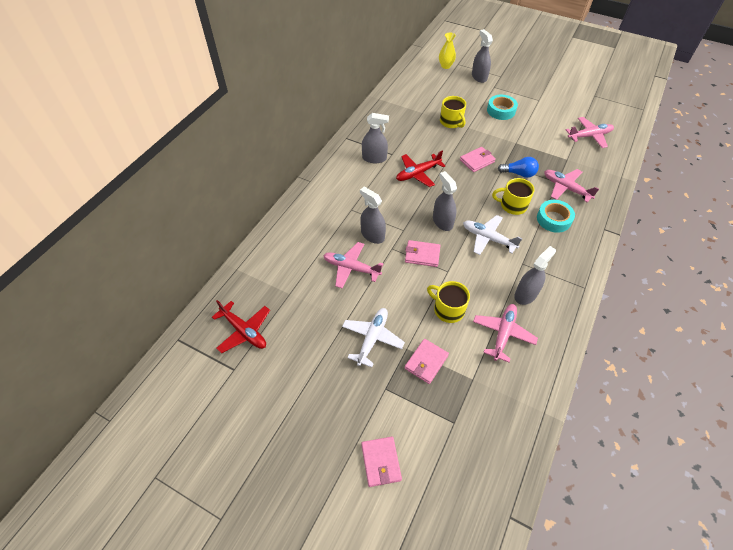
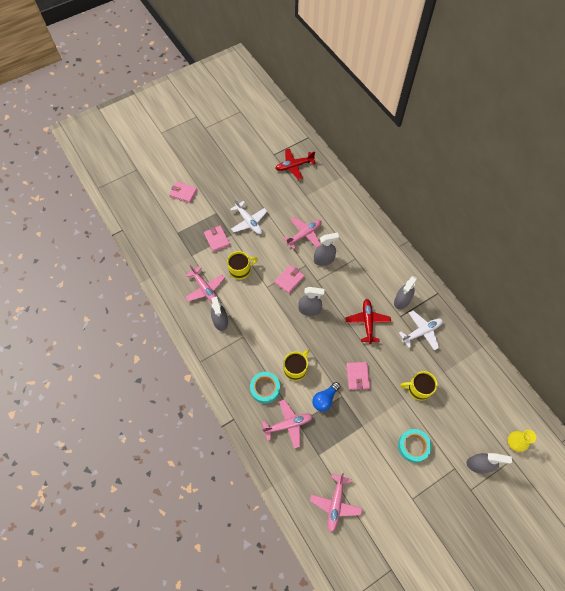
camera: 120 degrees right, 10 degrees up
white plane [463,215,522,255] -> white plane moved to [399,311,443,351]

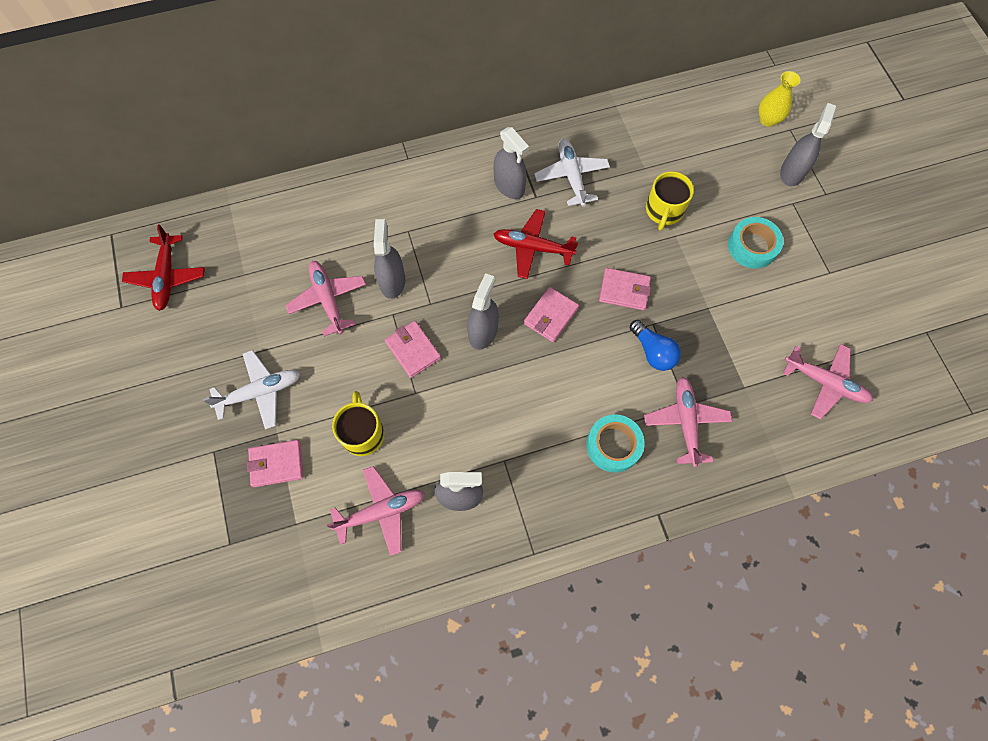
camera: 75 degrees left, 5 degrees up
pink wallet [169,181,197,203] -> pink wallet moved to [524,287,579,342]
yellow mug [284,350,310,381] -> none

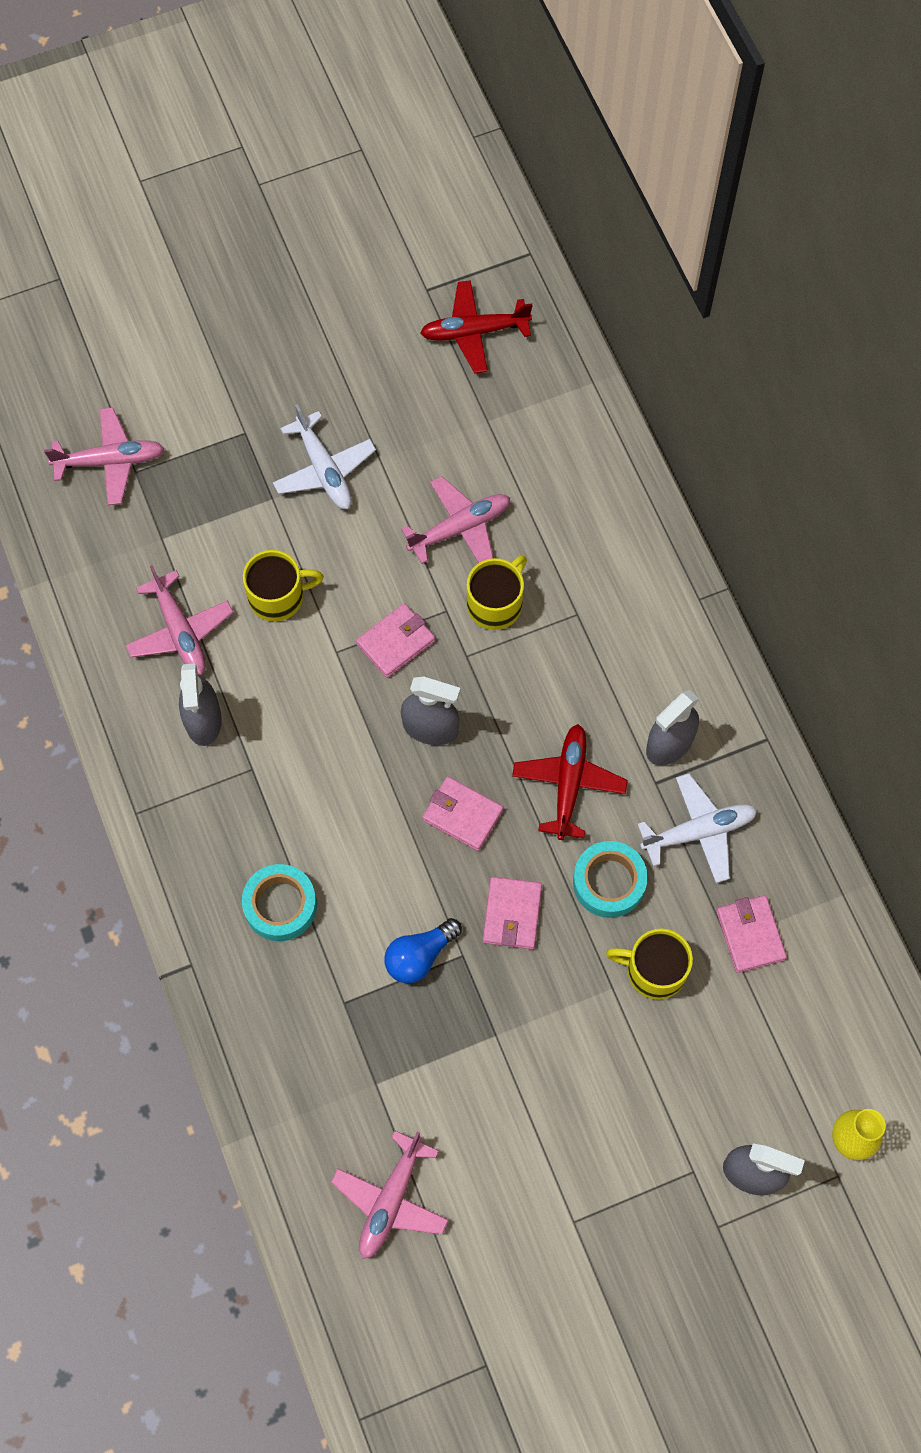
camera: 85 degrees right, 0 degrees up
pink wallet [247,440,303,487] -> pink wallet moved to [716,895,787,973]
grey spray bottle [374,219,405,299] -> yellow mug [467,555,527,630]
pink plane [644,377,732,467] -> pink plane moved to [44,407,165,505]
turquoise tape [728,217,784,268] -> turquoise tape moved to [573,841,648,918]

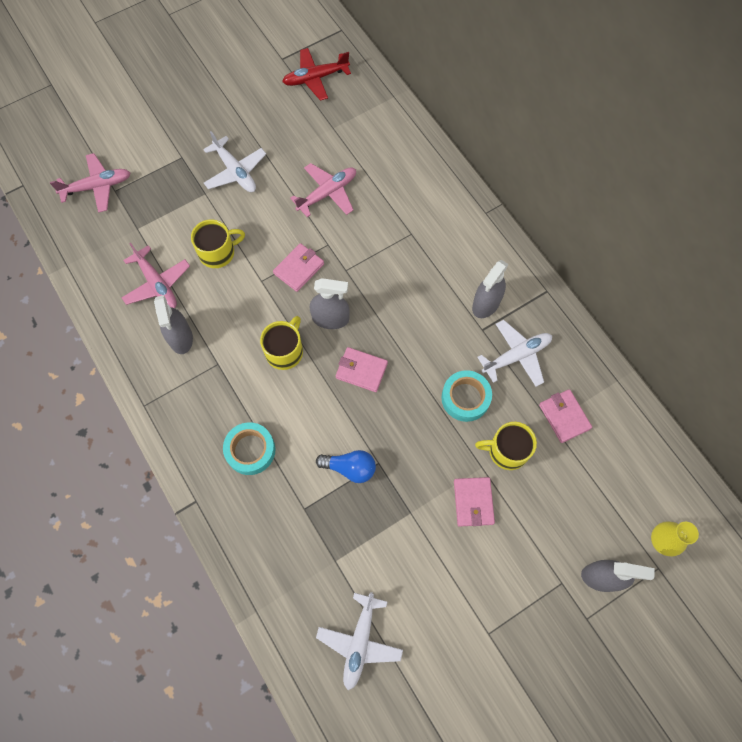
camera: 10 degrees left, 0 degrees up
pink plane [331,1131,449,1259] -> white plane [316,592,403,690]
blue light bulb [385,918,462,983] -> blue light bulb turned 120 degrees counterclockwise [316,450,376,483]
yellow mug [467,555,527,630] -> yellow mug moved to [260,316,303,370]
pink wallet [483,877,542,949] -> pink wallet moved to [454,477,495,527]
red plane [512,724,628,840] -> none

